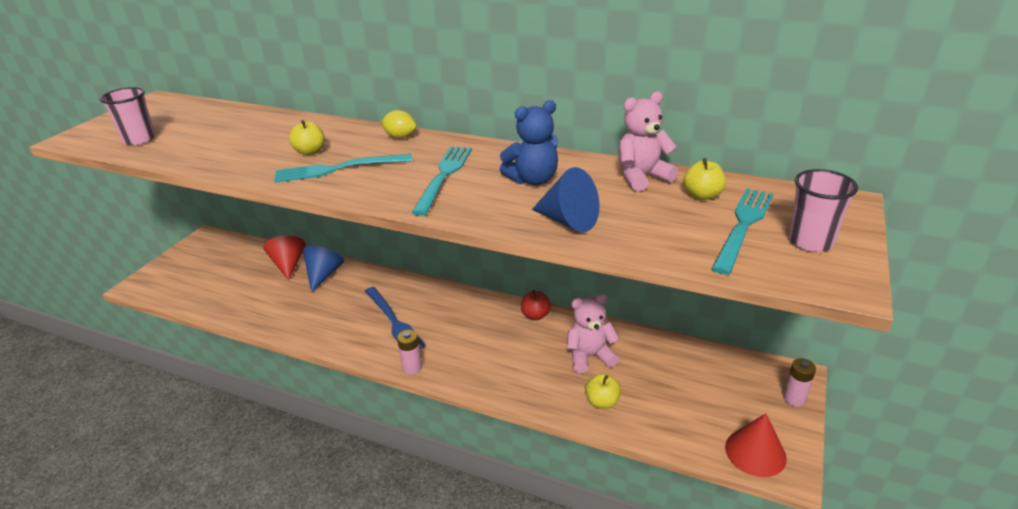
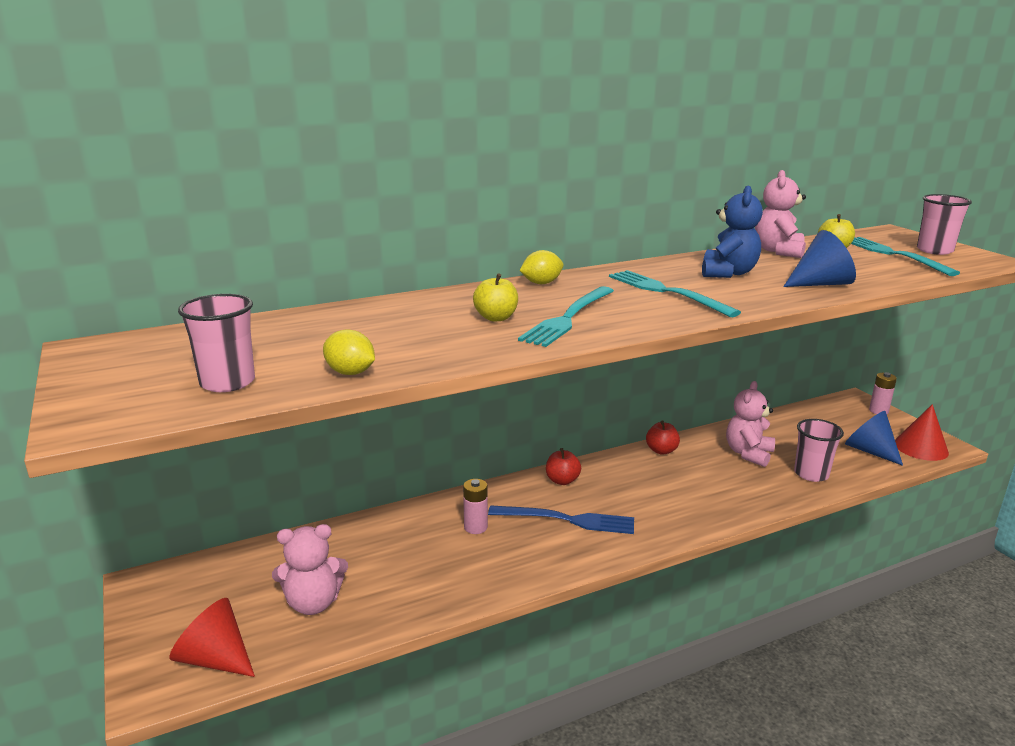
camera: 50 degrees left, 10 degrees down
red cone [263,235,306,281] -> red cone moved to [169,598,255,677]
blue cone [303,246,344,292] -> blue cone moved to [845,411,903,466]
pink battery [397,330,422,374] -> pink battery moved to [463,479,488,534]
yellow apple [585,374,621,409] -> pink cup [794,419,844,482]
none -> pink teddy bear [272,524,348,615]
none -> yellow lemon [323,329,375,375]
none -> red apple [546,448,581,485]

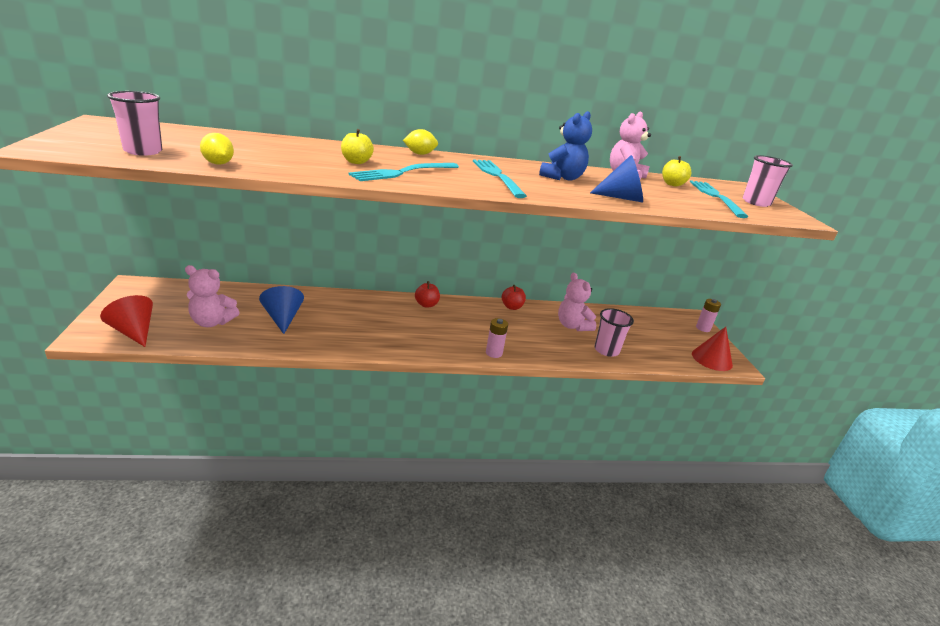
camera: 15 degrees right, 5 degrees up
pink battery [463,479,488,534] -> pink battery moved to [486,318,508,358]
blue fork [488,505,634,534] -> none
pink teddy bear [726,381,775,467] -> pink teddy bear turned 75 degrees counterclockwise [558,273,596,331]
blue cone [845,411,903,466] -> blue cone moved to [259,286,304,334]

